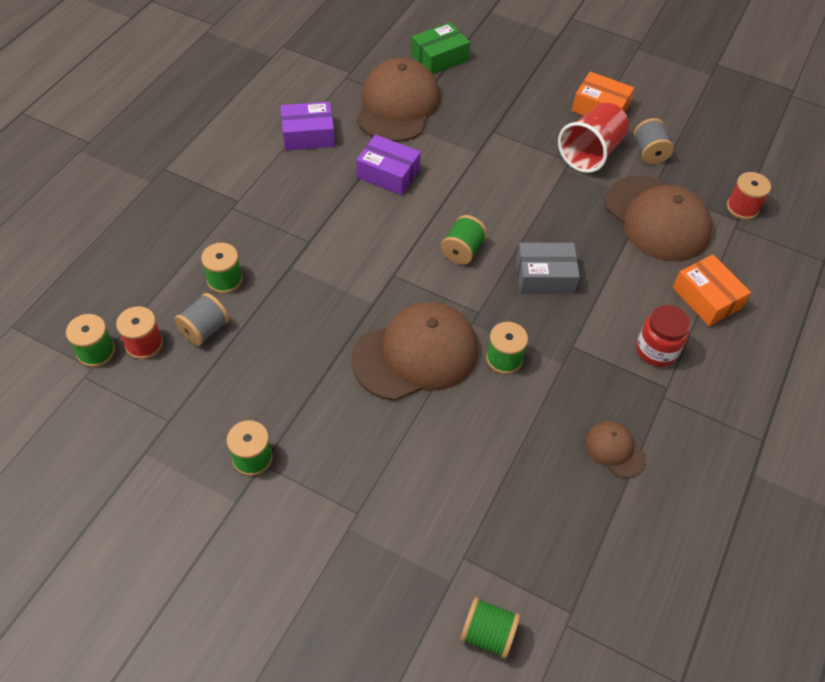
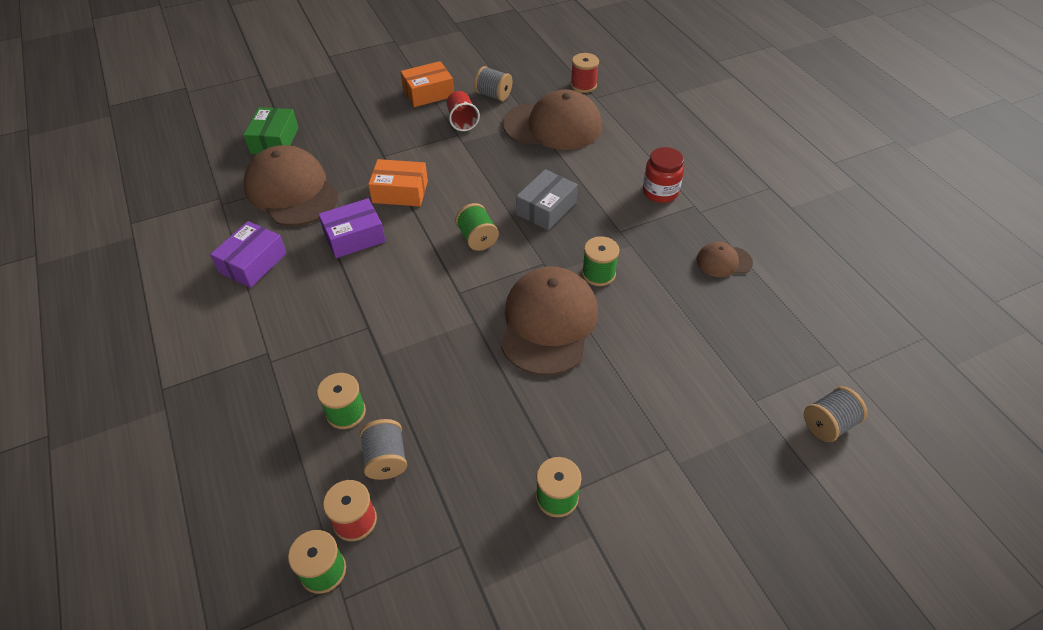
camera: 50 degrees left, 5 degrees down
green spool [460,597,520,659] -> grey spool [804,387,867,442]
red cup [558,102,629,173] -> red cup [447,91,480,131], size x0.63
orange box [673,254,751,326] -> orange box moved to [368,159,428,207]

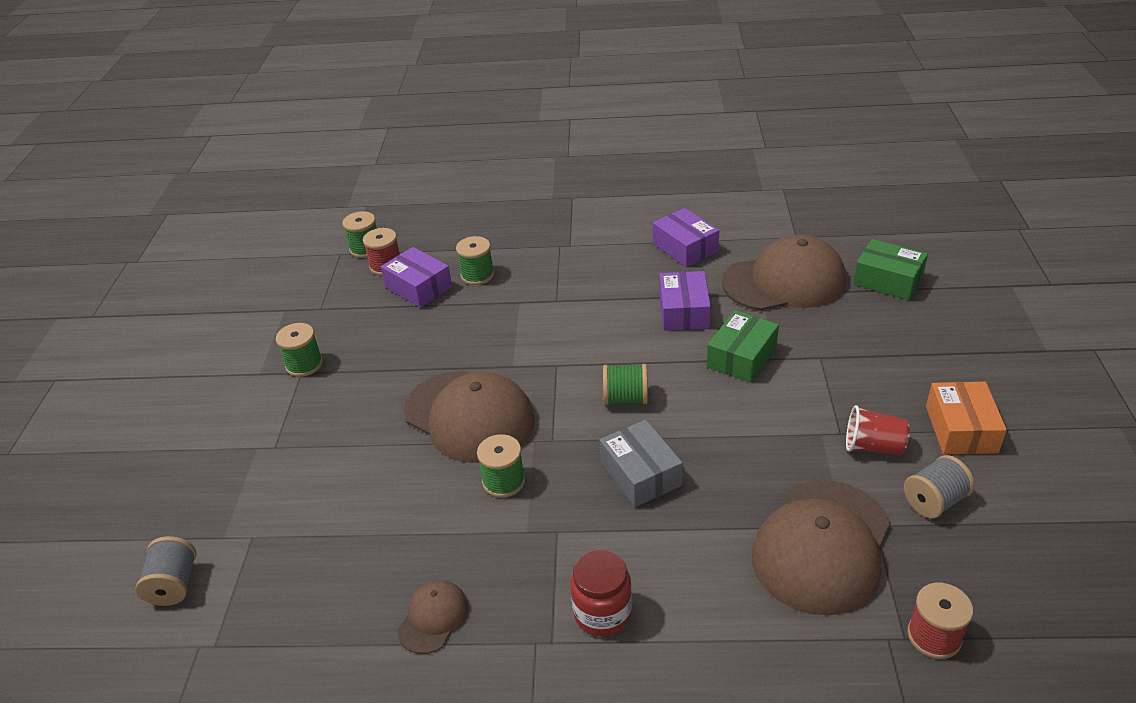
camera: 120 degrees right, 10 degrees down
grey spool [360,419,407,480] -> purple box [381,247,452,308]
orange box [368,159,428,207] -> green box [707,310,779,383]

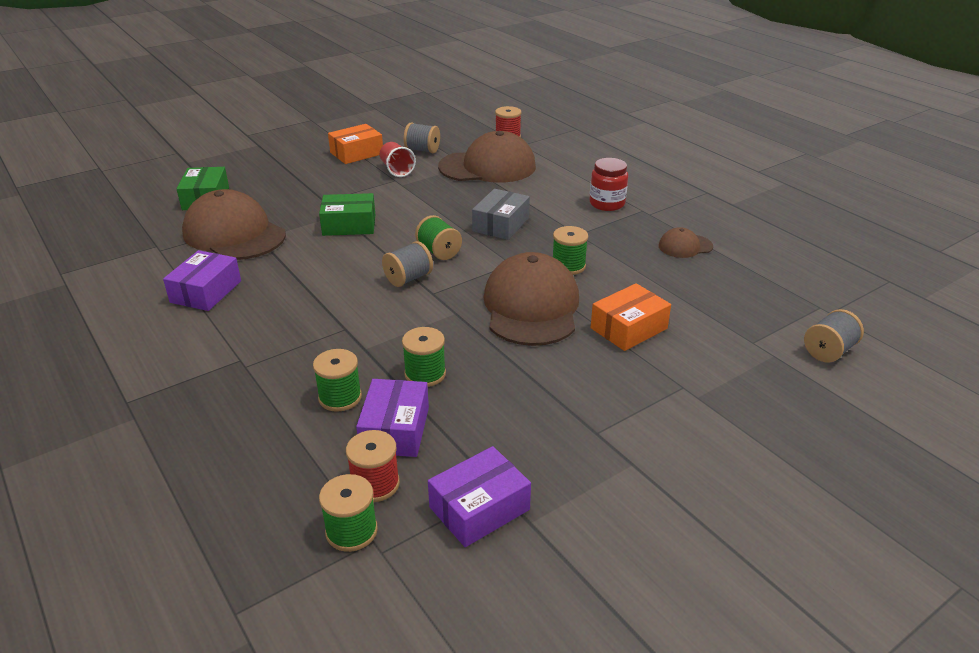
camera: 130 degrees left, 5 degrees down
green spool [276,323,323,377] -> green spool moved to [402,327,446,387]
purple box [660,271,711,331] -> purple box moved to [428,446,531,547]
none -> grey spool [382,241,433,287]
none -> orange box [591,283,671,351]

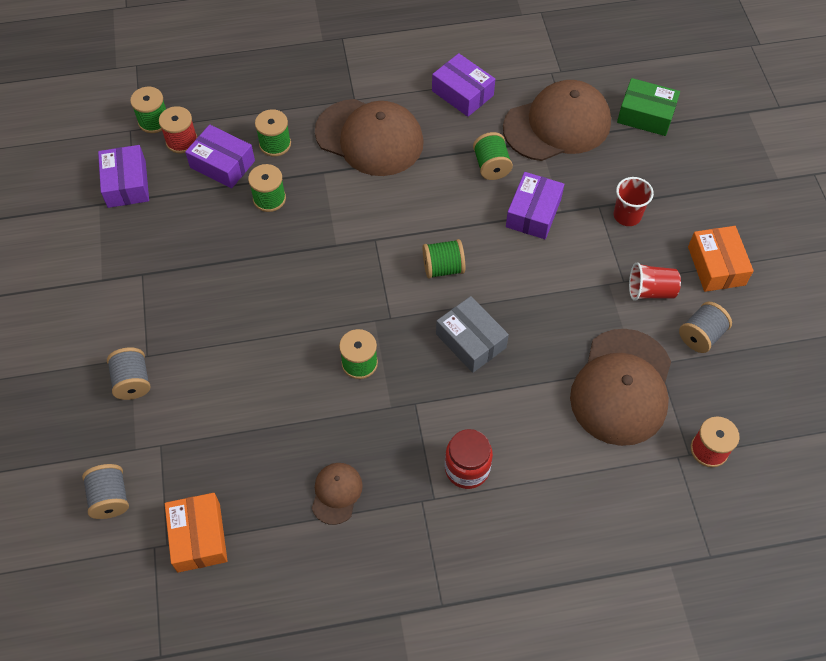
camera: 115 degrees right, 25 degrees up
green box [319,193,375,236] -> purple box [506,172,564,239]
grey spool [382,241,433,287] -> grey spool moved to [107,347,150,400]
brown cap [484,252,579,346] -> brown cap moved to [315,99,424,176]
orange box [591,283,671,351] -> orange box moved to [165,493,227,573]
none -> green spool [473,132,513,180]
none -> red cup [614,177,654,226]

